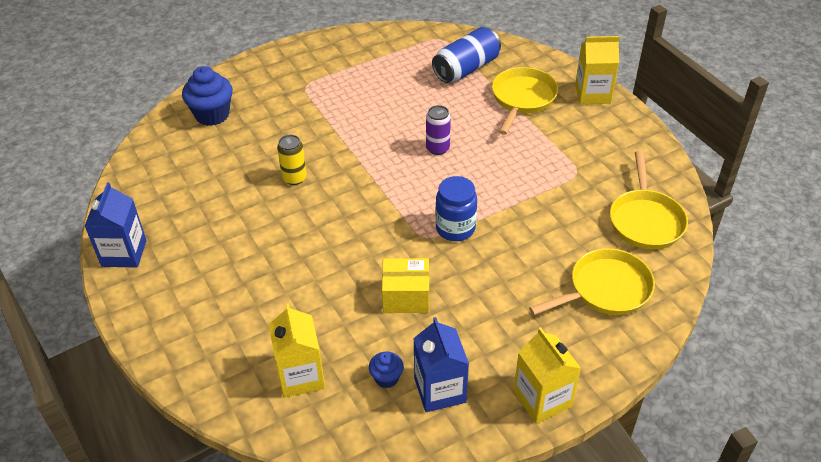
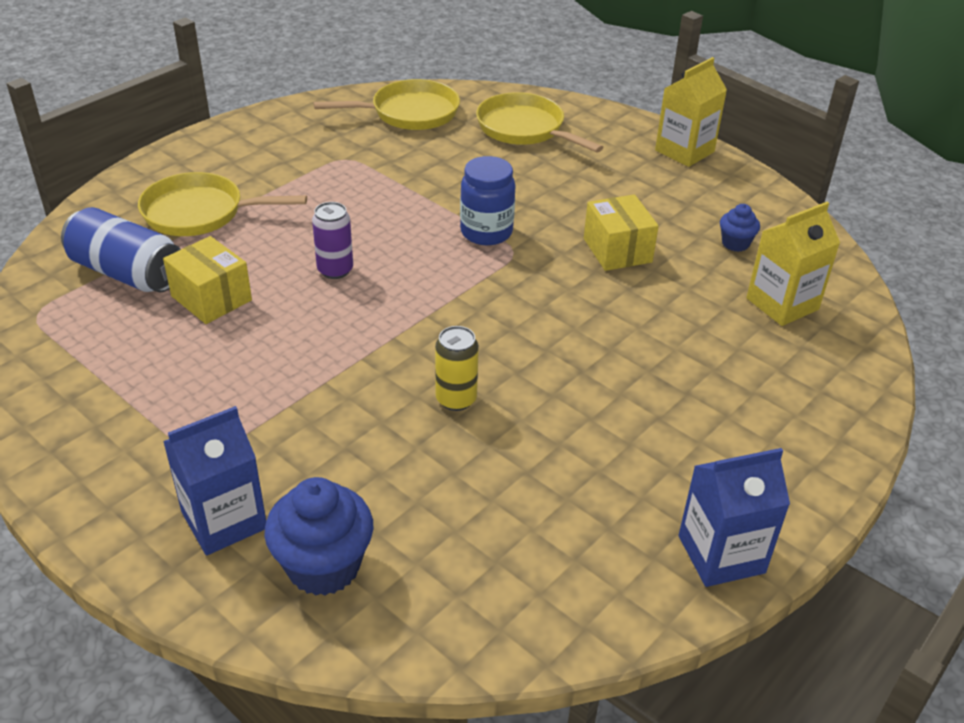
camera: 110 degrees left, 5 degrees down
blue carton [413,317,469,412] -> blue carton moved to [163,406,266,556]
yellow carton [575,36,620,104] -> none
none -> yellow box [163,236,252,324]

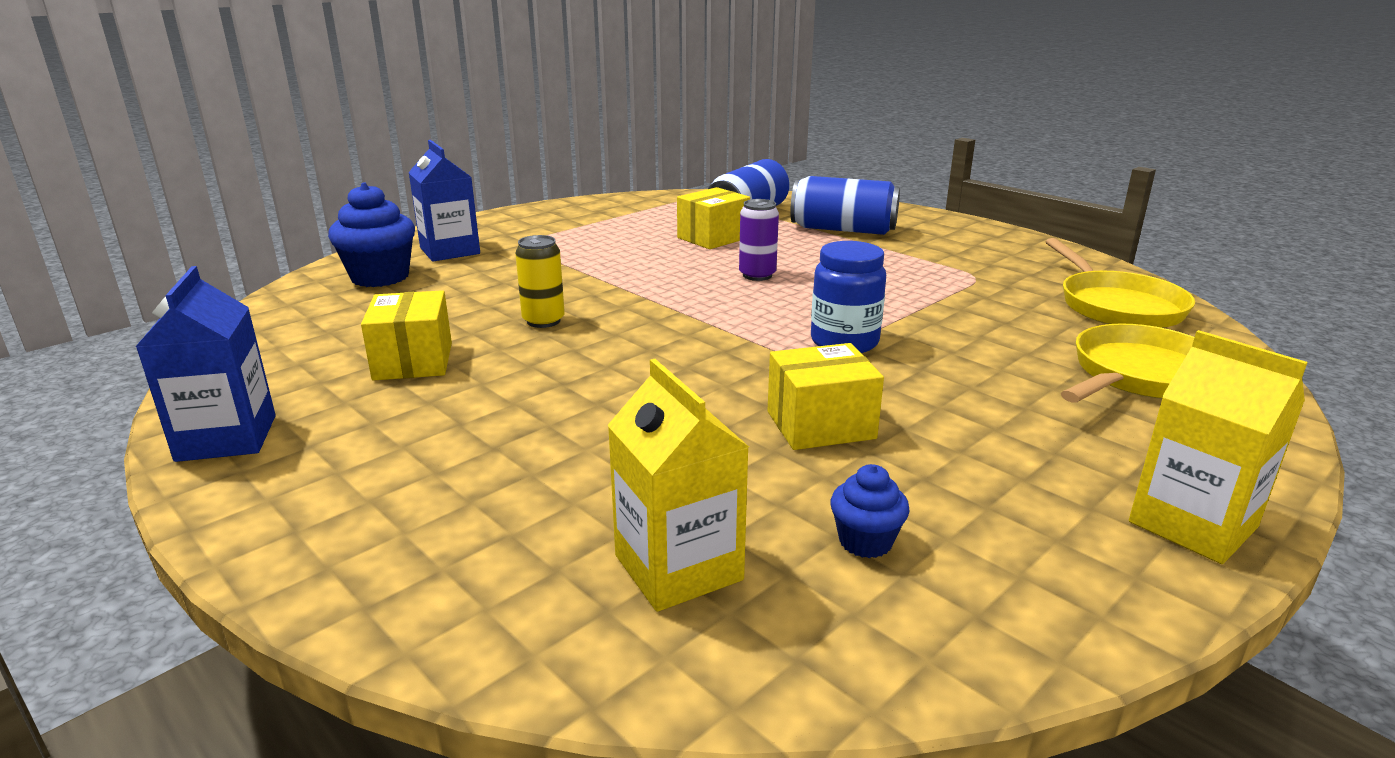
camera: 95 degrees right, 15 degrees down
yellow pan [138,172,307,236] -> blue can [790,176,900,235]
none -> yellow box [361,290,452,381]

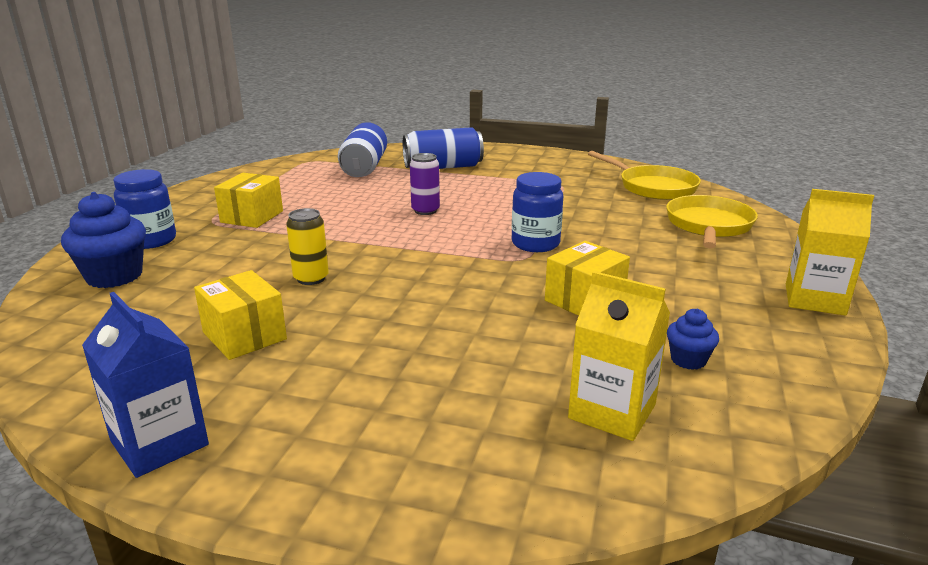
camera: 30 degrees left, 0 degrees up
blue carton [408,140,480,261] -> blue jar [113,169,176,249]
yellow box [677,187,750,249] -> yellow box moved to [214,173,283,228]

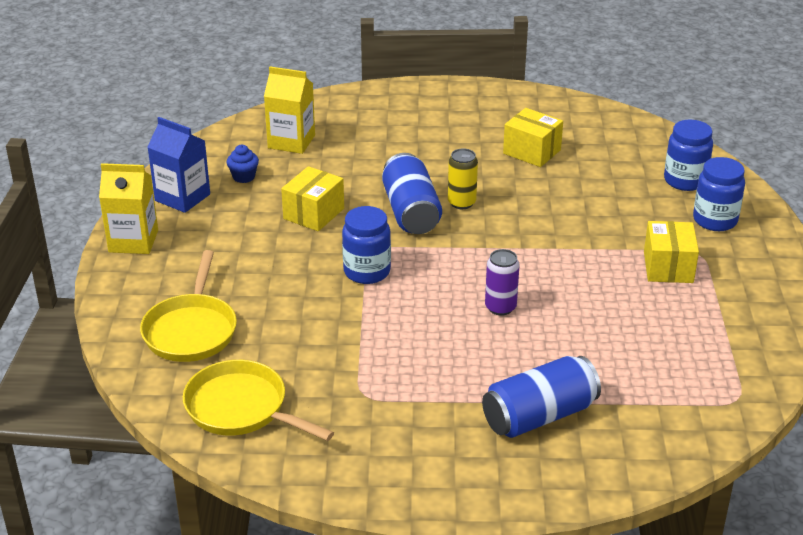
camera: 165 degrees right, 10 degrees up
blue cupcake [61,192,146,288] -> blue jar [664,120,713,191]
blue carton [82,292,209,478] -> blue carton moved to [148,117,210,213]
yellow can [286,208,329,285] -> yellow can moved to [448,148,478,209]
blue can [338,122,387,177] -> blue can moved to [382,153,442,234]

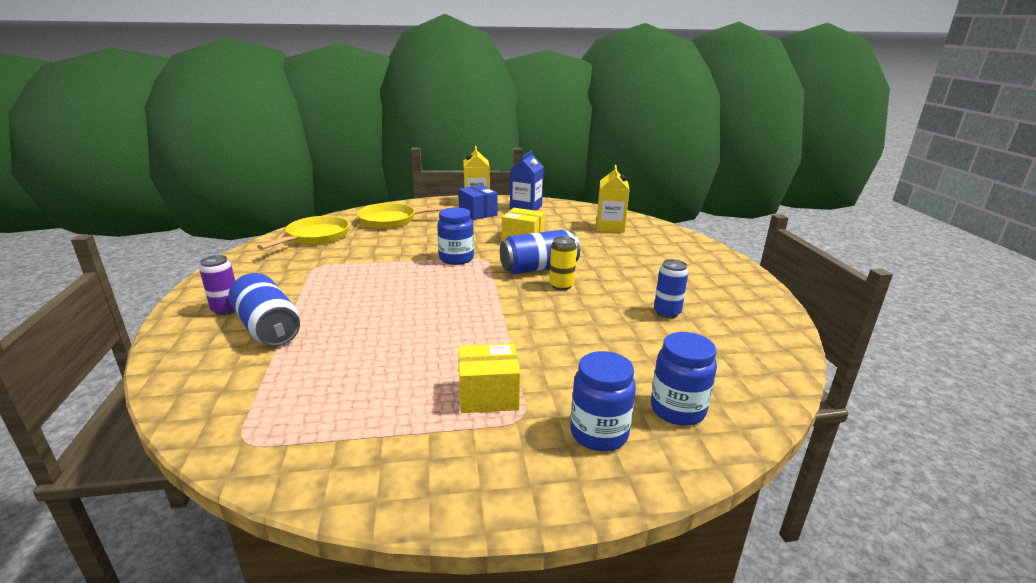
camera: 80 degrees right, 10 degrees down
blue cupcake [227,145,259,183] -> none
purple can [485,249,520,316] -> purple can moved to [199,255,235,315]
yellow box [503,108,563,167] -> blue can [654,259,688,318]
none -> blue box [458,185,497,220]

